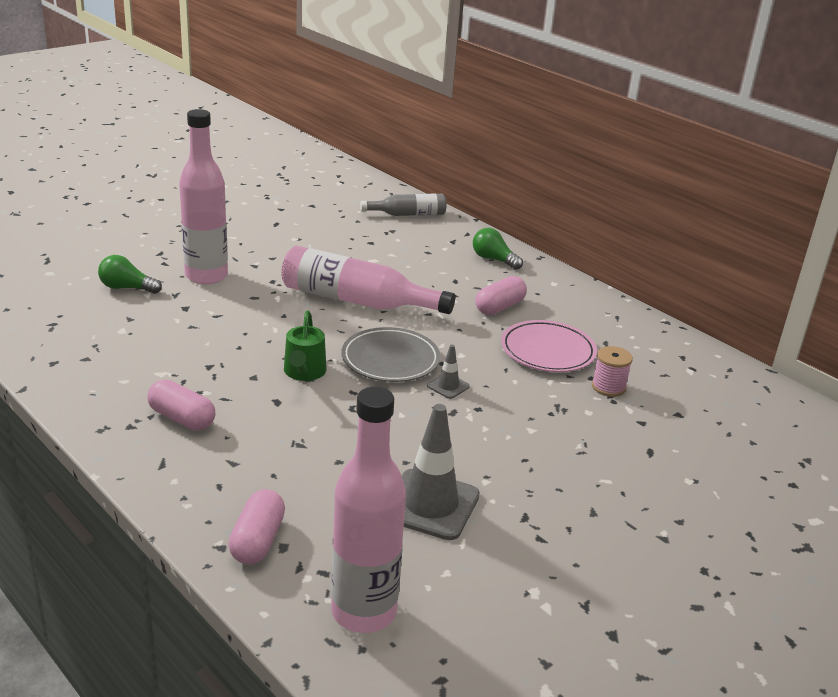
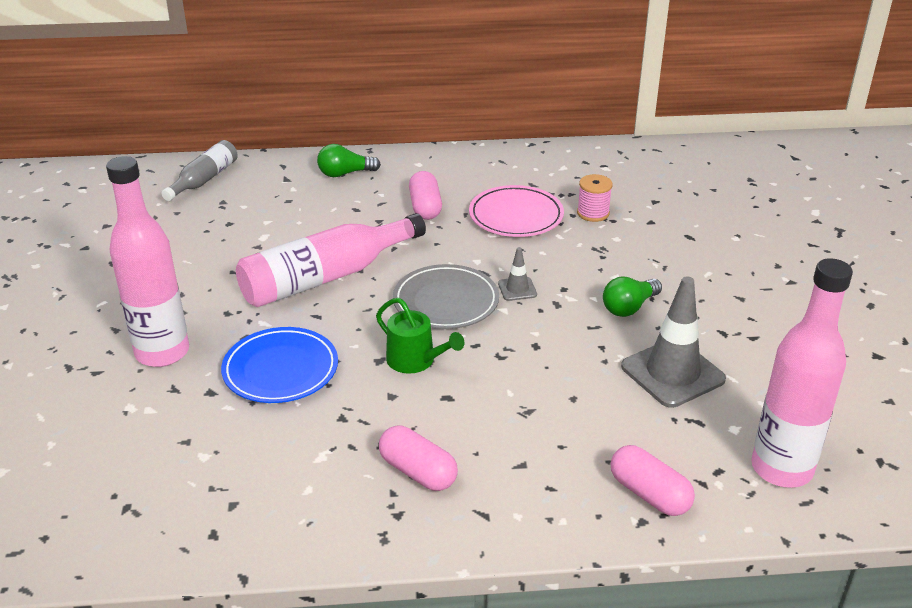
camera: 50 degrees left, 5 degrees up
green light bulb [98,255,162,294] -> green light bulb moved to [603,277,662,317]
pink capsule [148,380,215,430] -> pink capsule turned 60 degrees clockwise [379,426,458,491]
none -> blue plate [221,327,338,403]

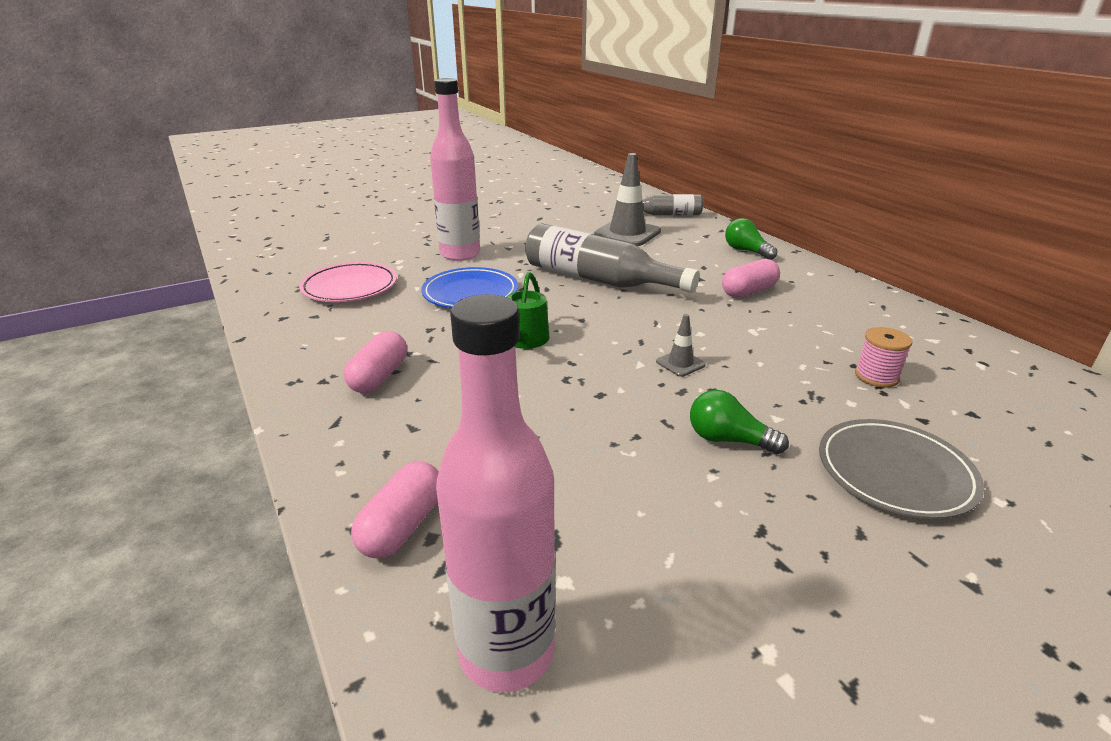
camera: 65 degrees right, 5 degrees down
pink bottle [236,213,426,307] -> grey bottle [525,223,700,293]
grey plate [393,264,499,329] -> grey plate moved to [819,419,984,519]
pink plate [469,185,564,237] -> pink plate moved to [299,262,397,302]
grey traffic cone [621,276,726,408] -> grey traffic cone moved to [594,153,661,246]

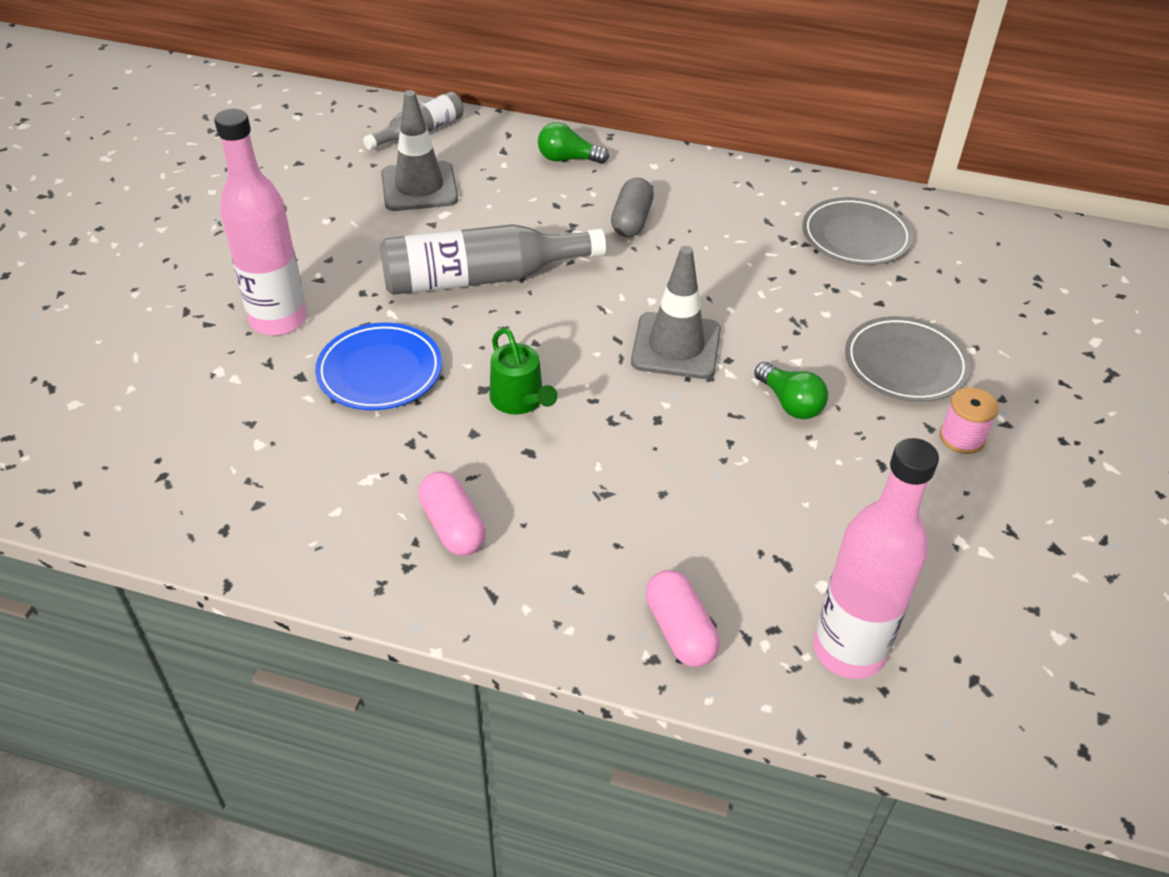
camera: 45 degrees left, 15 degrees up
pink plate [299,262,397,302] -> none
grey traffic cone [656,314,706,377] -> grey traffic cone [631,246,721,379], size x2.12
green light bulb [690,390,789,454] -> green light bulb turned 105 degrees counterclockwise [754,362,828,419]
pink capsule [722,259,780,298] -> grey capsule [611,178,654,237]
pink spool [855,327,912,388] -> pink spool moved to [940,387,999,454]
none -> grey plate [802,197,913,265]

